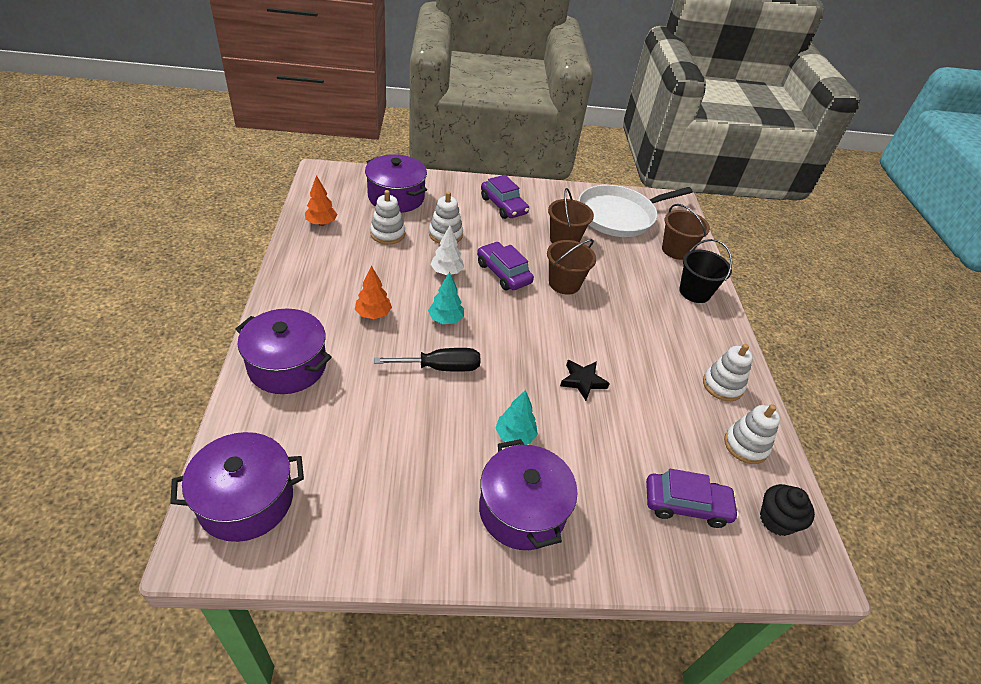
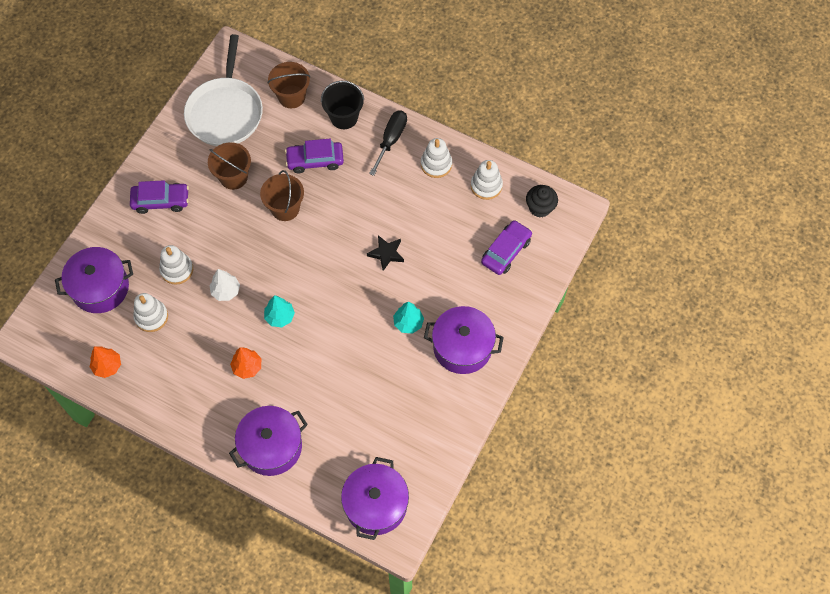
camera: 55 degrees left, 20 degrees up
black screwdriver [374,348,481,372] -> black screwdriver moved to [369,111,407,176]
purple car [477,242,534,290] -> purple car moved to [285,139,344,173]

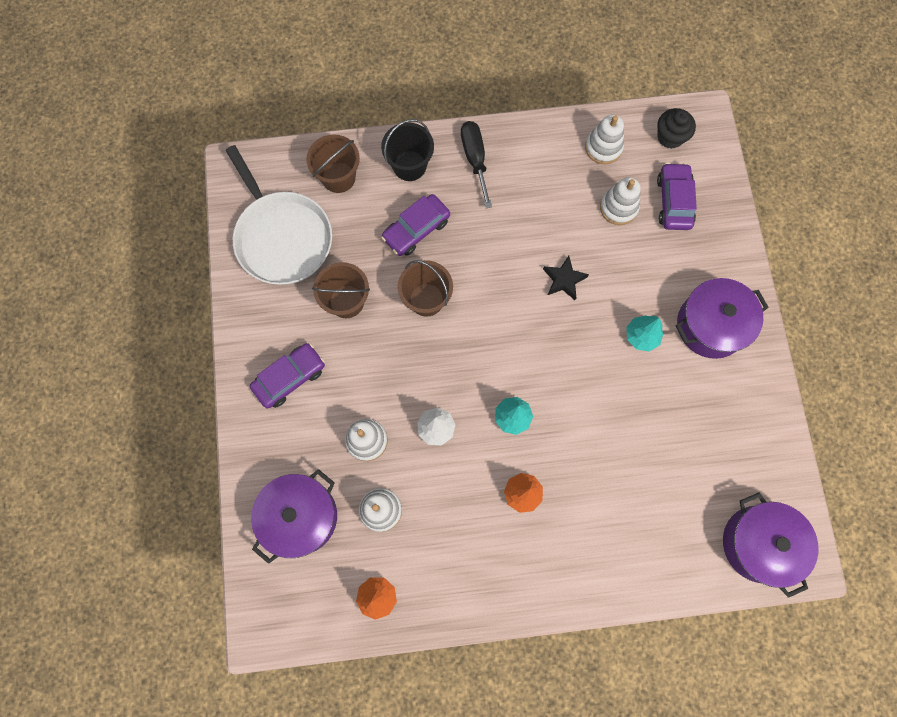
camera: 35 degrees left, 10 degrees up
purple pot [229,406,308,476] -> none
white stacking toy [421,138,452,178] -> white stacking toy moved to [600,177,641,225]

